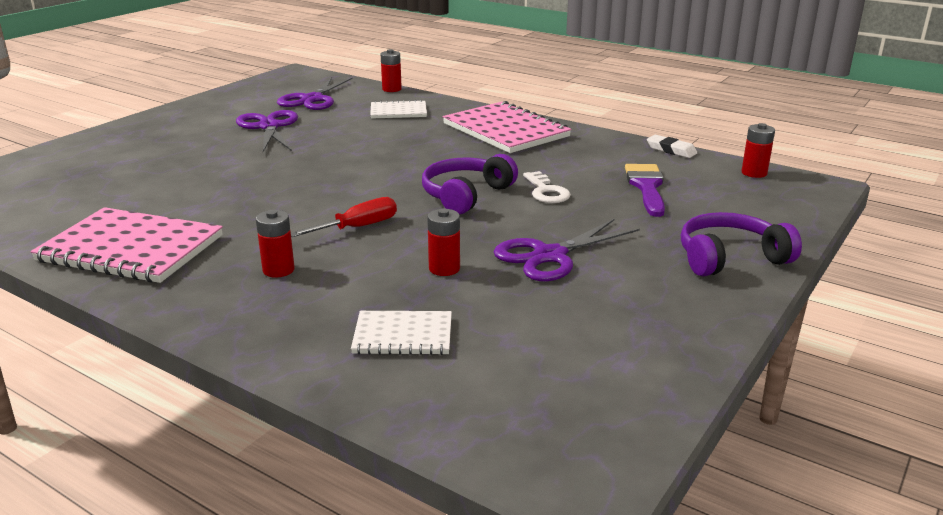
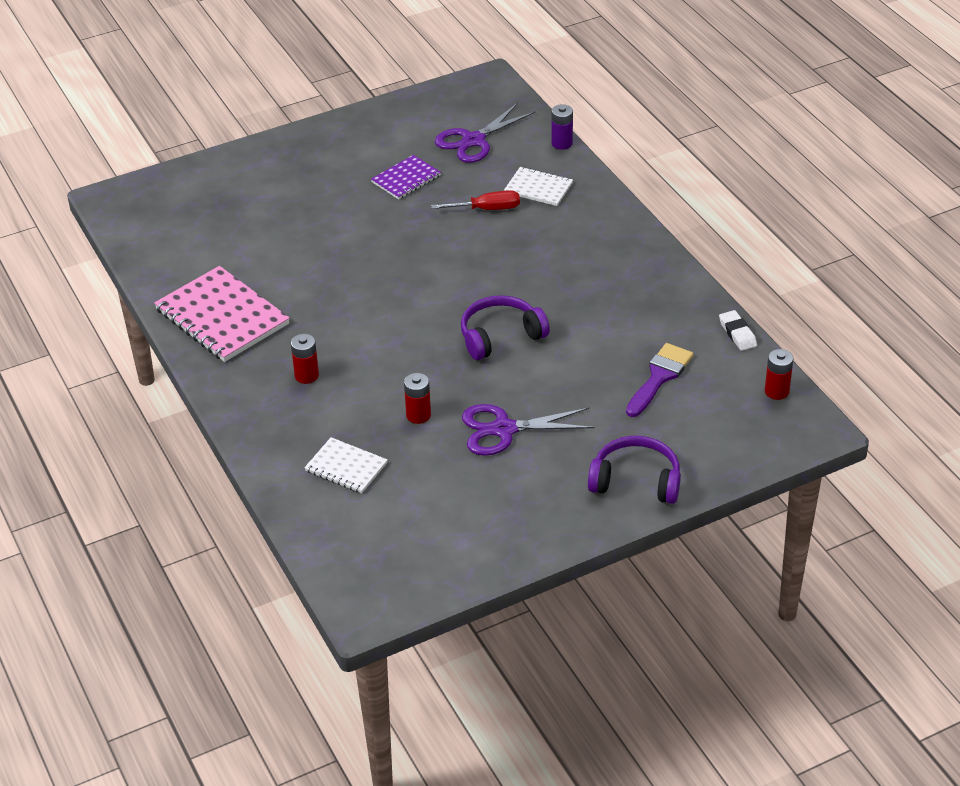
camera: 30 degrees right, 15 degrees up
purple scissors [236,110,298,152] -> purple notebook [371,155,441,200]
red screwdriver [291,197,397,237] -> red screwdriver moved to [431,190,520,210]
red battery [381,49,402,92] -> purple battery [551,104,573,150]
pink notebook [443,101,572,153] -> none
white key [523,171,571,203] -> none

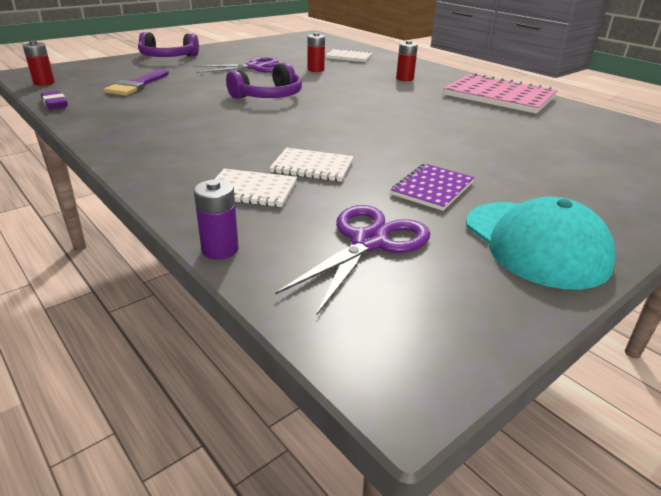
camera: 165 degrees right, 10 degrees down
red screwdriver [431,190,520,210] -> white notebook [270,148,354,182]
white eraser [719,310,757,351] -> purple eraser [41,91,68,109]
none -> turquoise cap [466,197,616,289]

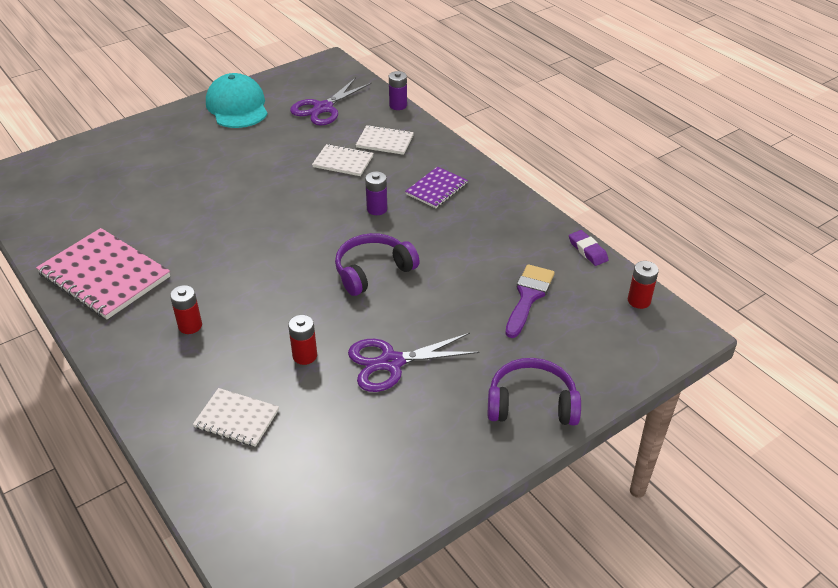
camera: 175 degrees left, 10 degrees up
purple notebook [391,164,475,211] -> purple notebook moved to [405,166,468,208]
none -> purple battery [365,171,387,215]

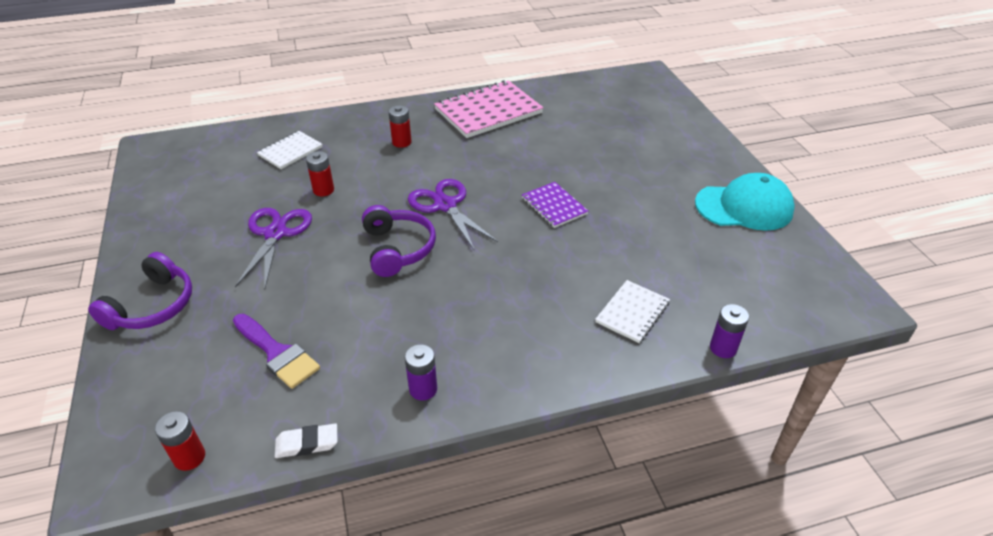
camera: 110 degrees right, 0 degrees up
purple scissors [290,78,372,126] -> purple scissors moved to [408,179,498,251]
white notebook [312,144,373,176] -> none
purple battery [365,171,387,215] -> purple battery moved to [404,344,437,400]
purple notebook [405,166,468,208] -> purple notebook moved to [522,182,588,228]
purple eraser [569,230,609,266] -> white eraser [275,424,337,458]

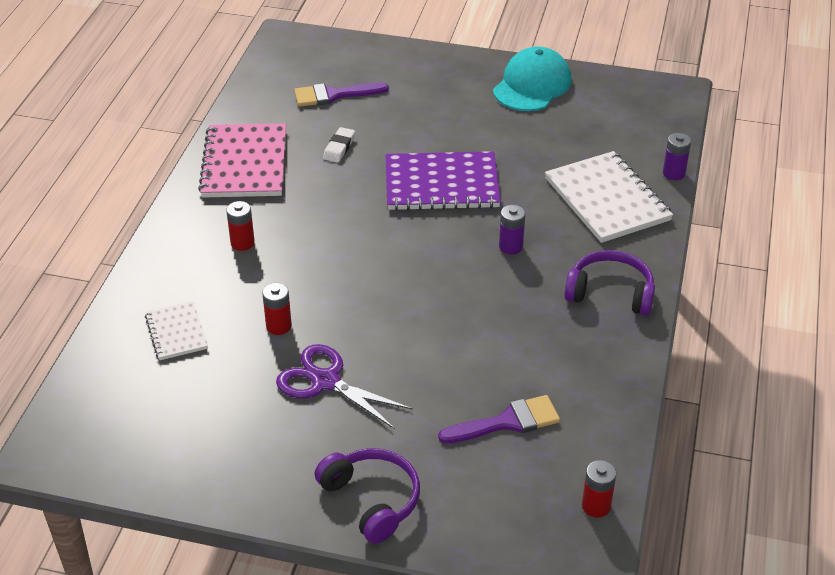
camera: 60 degrees left, 0 degrees up
white eraser [275,424,337,458] -> white eraser moved to [323,127,355,163]
purple headphones [362,205,436,277] -> purple headphones moved to [564,250,655,315]
purple battery [404,344,437,400] -> purple battery moved to [499,205,525,255]
purple scissors [408,179,498,251] -> none
purple notebook [522,182,588,228] -> purple notebook [385,151,501,211], size x1.84
white notebook [595,280,670,343] -> white notebook [545,151,673,243], size x1.84
none -> purple brush [294,83,389,107]

